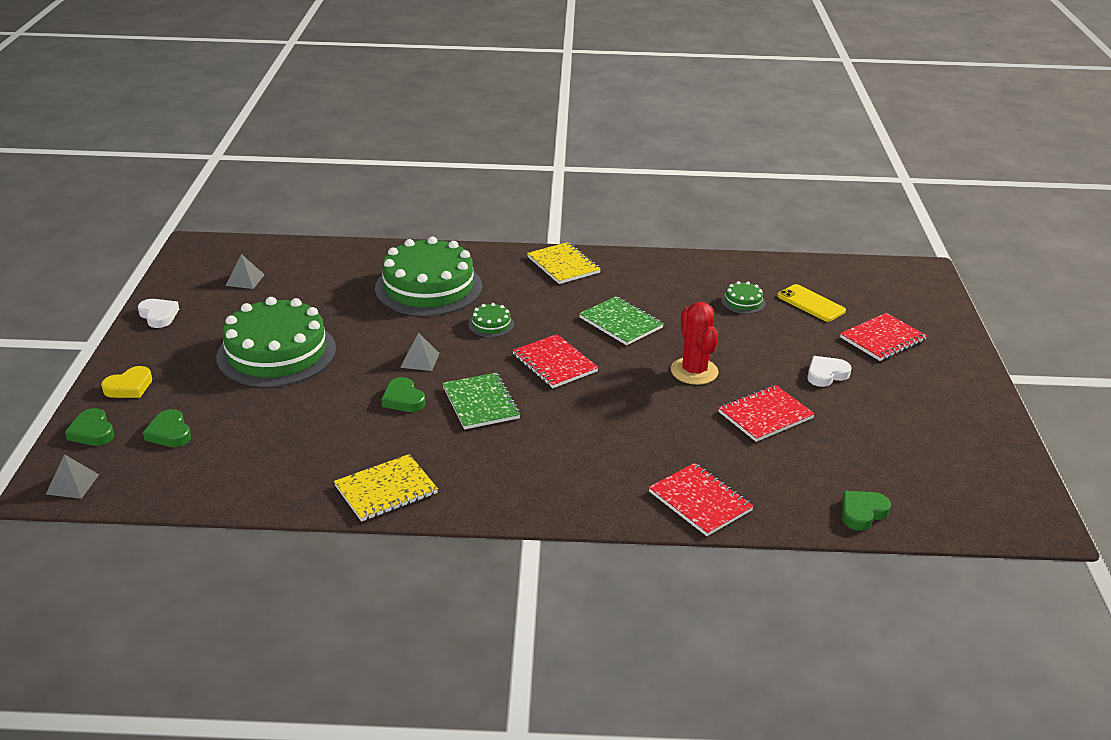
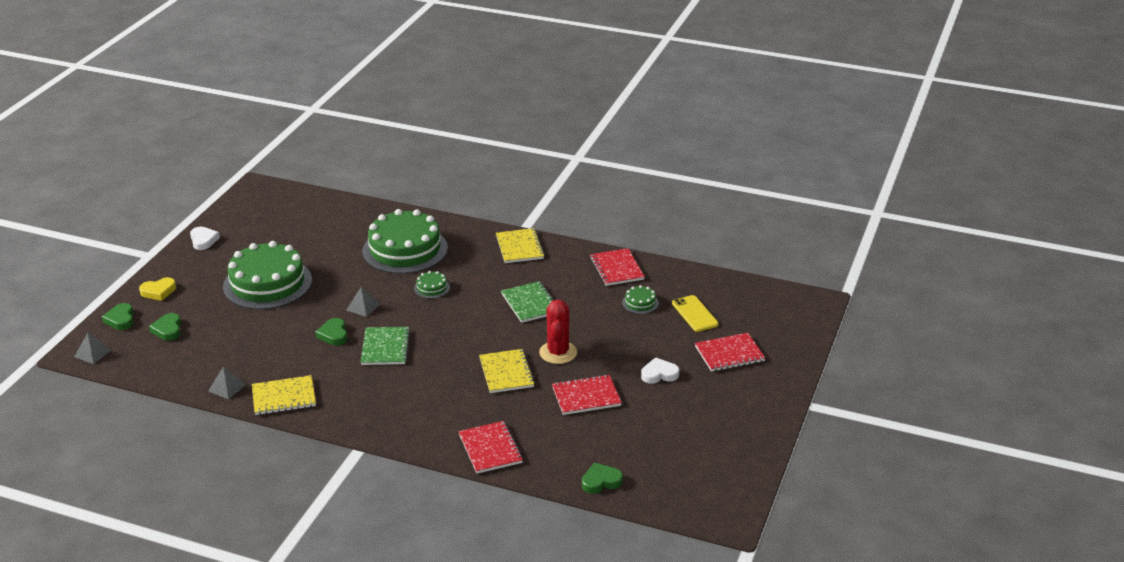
camera: 20 degrees right, 0 degrees up
grey pyramid [226,254,265,289] -> grey pyramid moved to [208,367,246,399]
red notebook [512,334,598,388] -> red notebook moved to [590,248,645,286]
none -> yellow notebook [479,349,535,393]

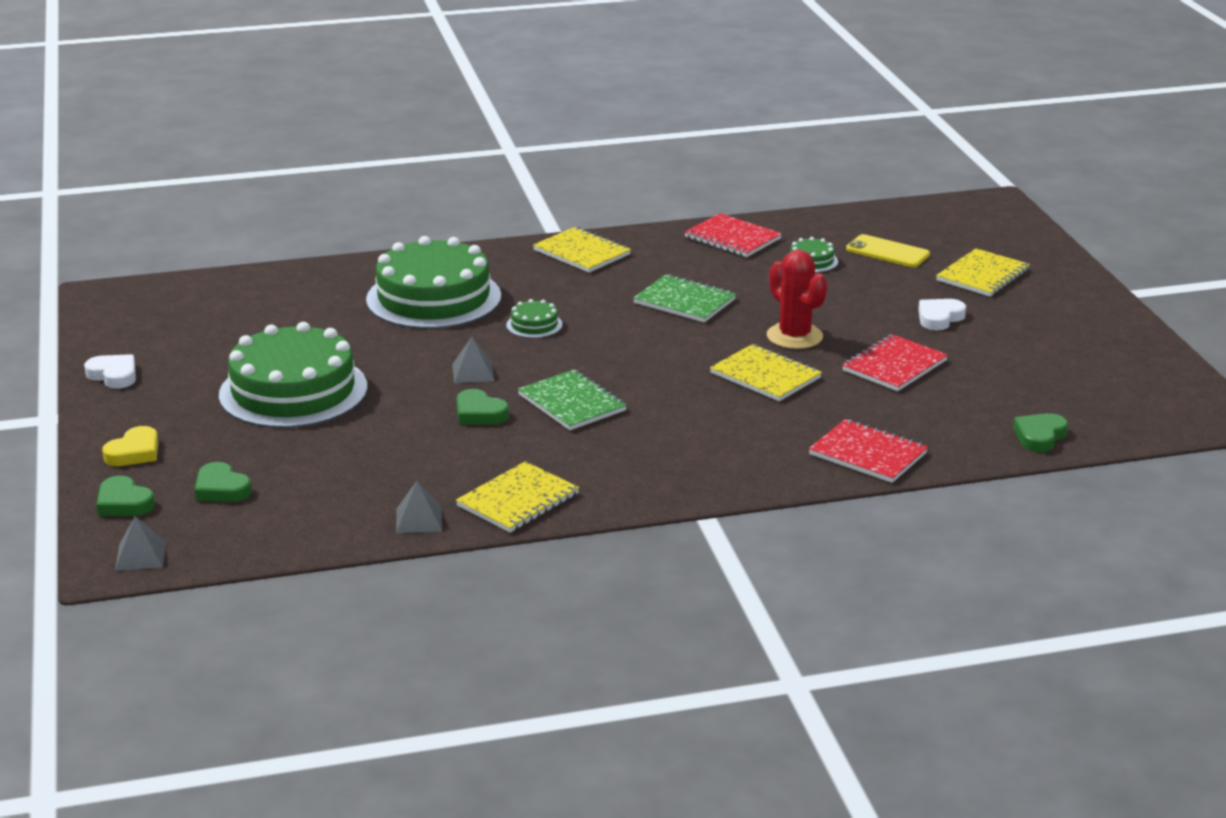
camera: 35 degrees left, 5 degrees down
red notebook [695,333,765,372] -> yellow notebook [936,248,1030,297]

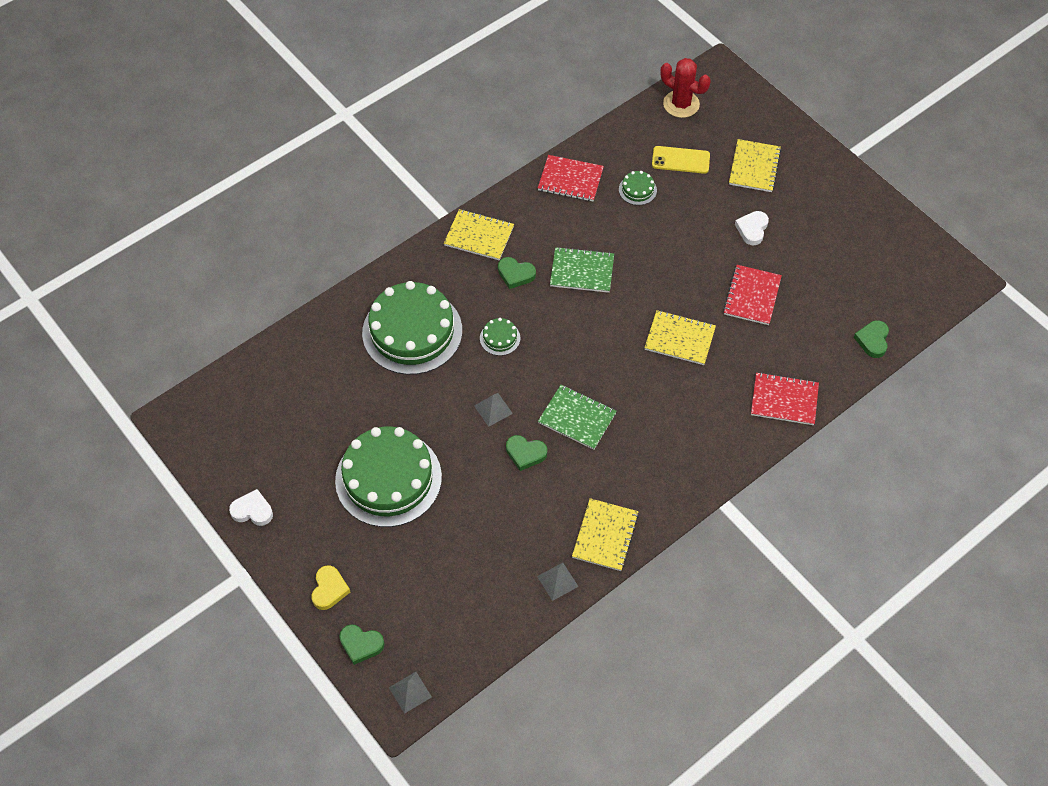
camera: 25 degrees left, 30 degrees up
green heart [195,462,251,502] -> green heart moved to [498,257,536,289]
red cactus [767,250,827,349] -> red cactus moved to [661,58,711,118]

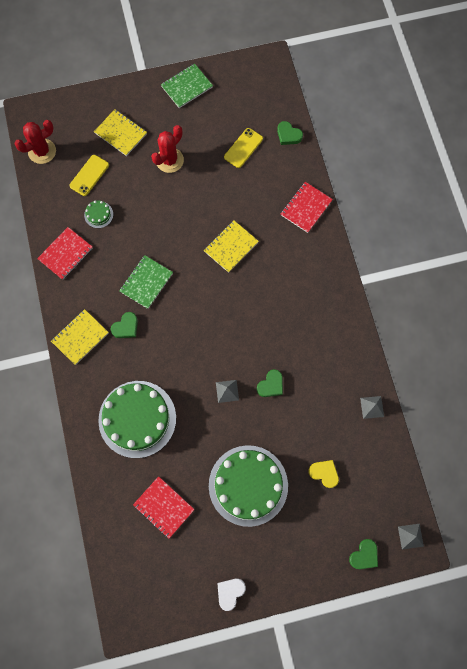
camera: 65 degrees left, 15 degrees up
yellow heart [312,565,350,610] -> yellow heart moved to [308,460,339,488]
green cake [480,318,520,356] -> none
green notebook [538,385,617,450] -> green notebook moved to [161,64,213,108]
yellow notebook [572,498,639,571] -> none
red notebook [723,265,782,325] -> red notebook moved to [133,476,195,539]
white heart [735,211,769,245] -> red cactus [151,125,184,173]
none -> yellow phone [224,128,263,168]

